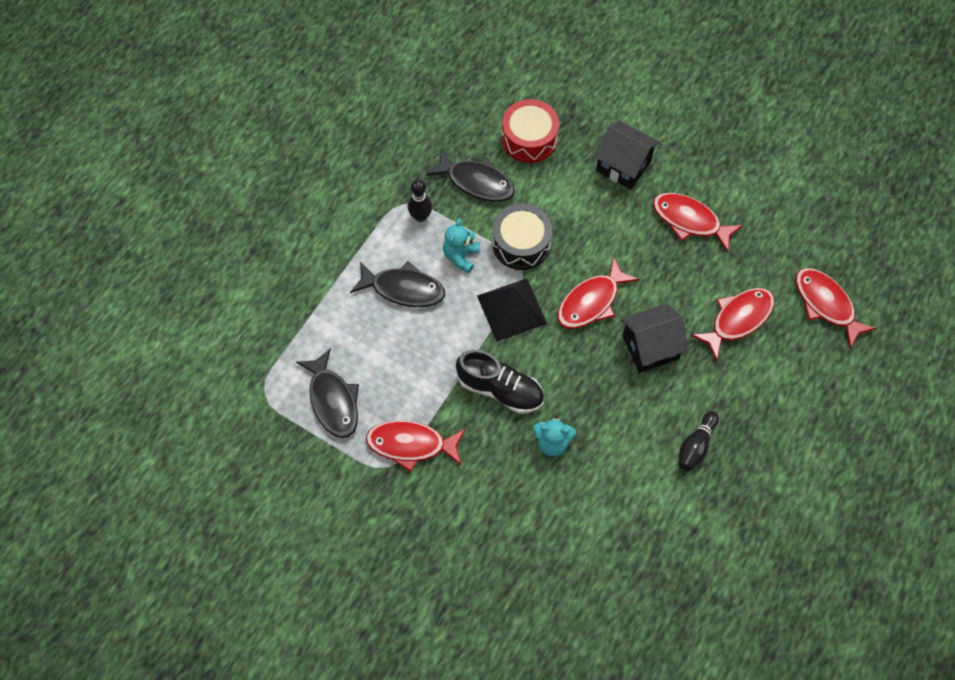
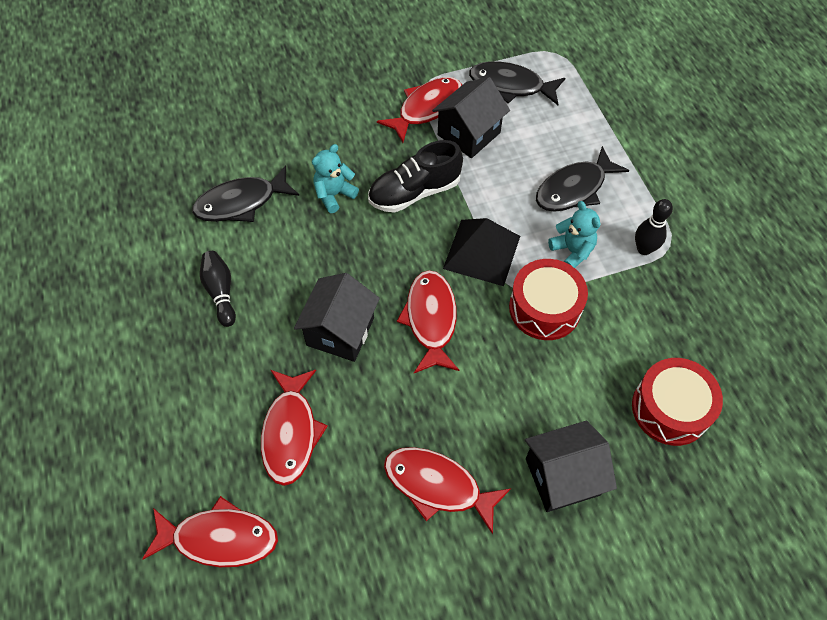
camera: 130 degrees right, 5 degrees down
black fish [426,148,515,202] -> black fish moved to [192,166,299,222]
black drum [492,204,552,270] -> red drum [509,259,588,340]
red fish [653,193,743,253] -> red fish turned 135 degrees counterclockwise [384,447,511,535]
none -> black house [432,77,510,158]

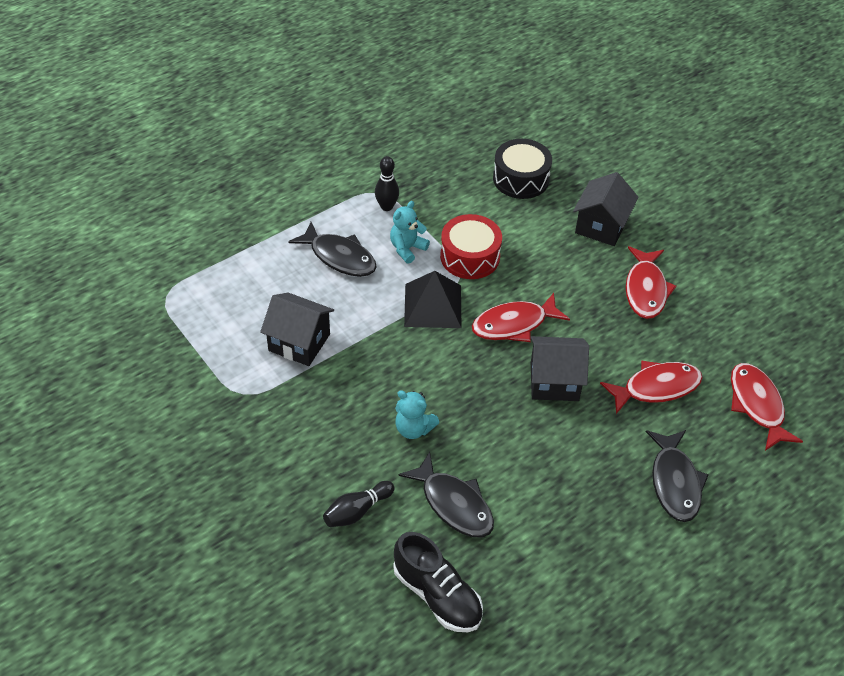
camera: 110 degrees left, 10 degrees down
black bowling pin [200,251,236,327] -> black bowling pin moved to [323,481,395,527]
black shoe [368,140,463,213] -> black shoe moved to [393,532,483,632]
red fish [377,77,462,143] -> none
black fish [469,61,565,105] -> black fish moved to [646,430,709,522]
black house [525,421,617,512] -> black house turned 60 degrees clockwise [573,172,639,246]
red drum [632,358,723,446] -> black drum [493,139,552,199]

